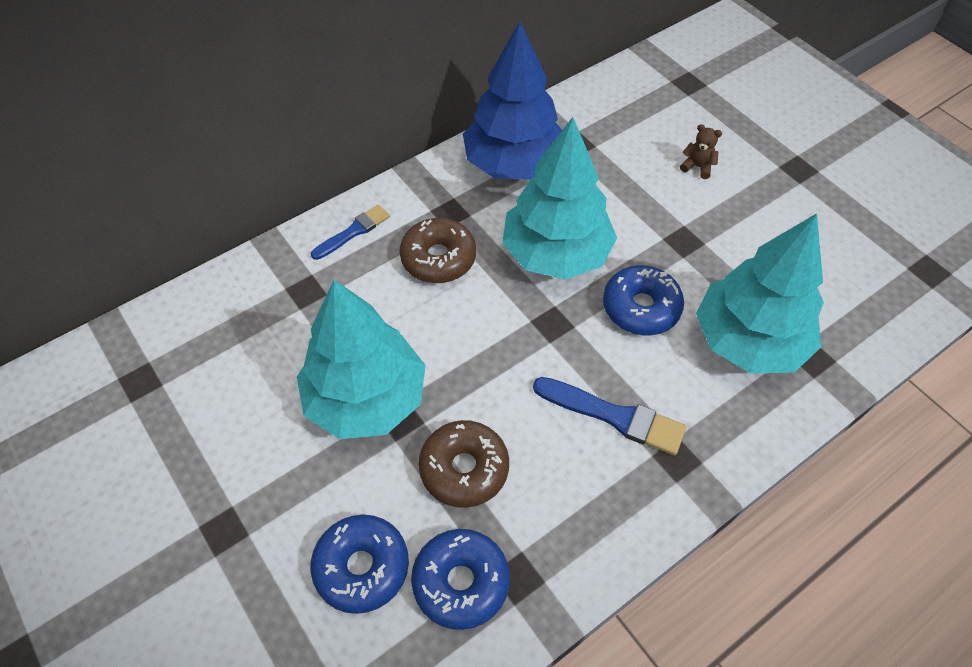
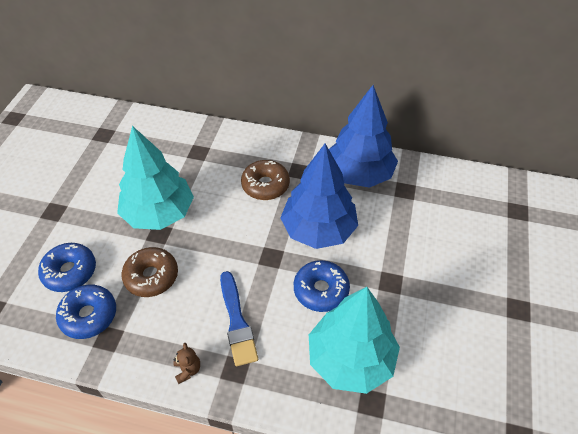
camera: 50 degrees right, 5 degrees down
blue brush [311,205,390,260] -> none
turquoise tree [502,117,617,280] -> blue tree [280,144,358,249]
brown teddy bear [680,124,722,179] -> brown teddy bear moved to [174,343,200,384]

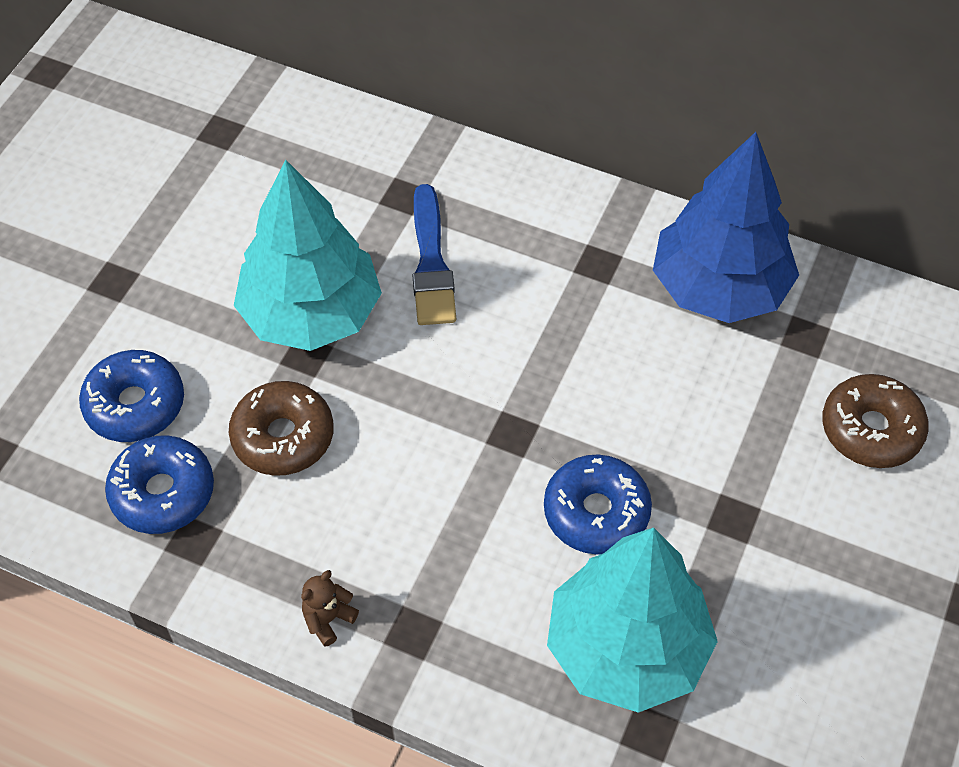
camera: 10 degrees right, 5 degrees up
brown teddy bear [174,343,200,384] -> brown teddy bear turned 135 degrees counterclockwise [301,570,359,647]
blue brush [220,271,258,366] -> blue brush moved to [412,184,456,325]
brown donut [241,160,290,200] -> brown donut moved to [822,374,929,468]
blue tree [280,144,358,249] -> none

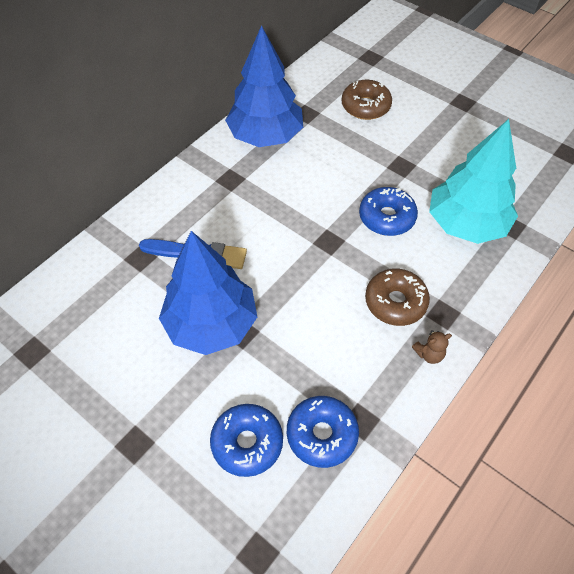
camera: 75 degrees left, 0 degrees up
brown donut [229,381,334,476] -> brown donut moved to [365,269,430,326]
turquoise tree [234,160,382,351] -> blue tree [159,231,257,355]
brown teddy bear [301,570,359,647] -> brown teddy bear turned 75 degrees counterclockwise [412,330,452,364]

